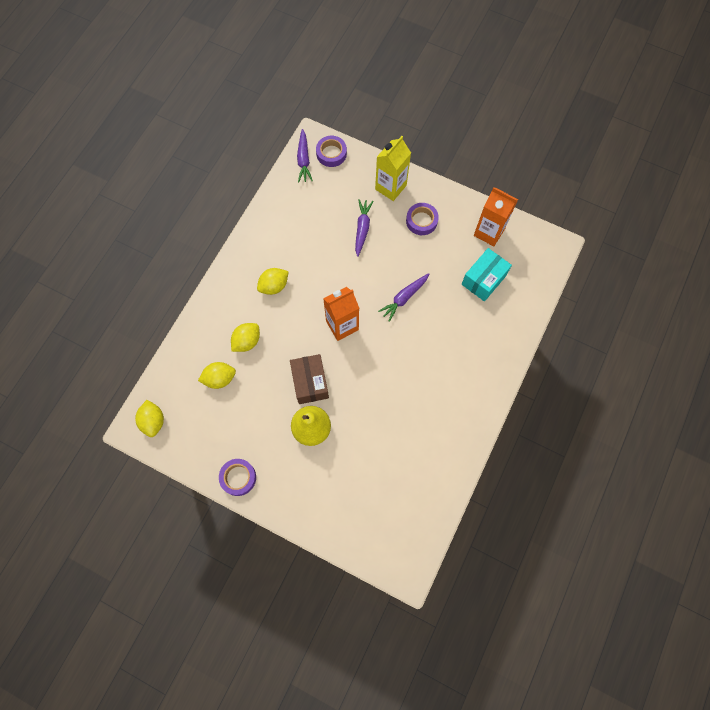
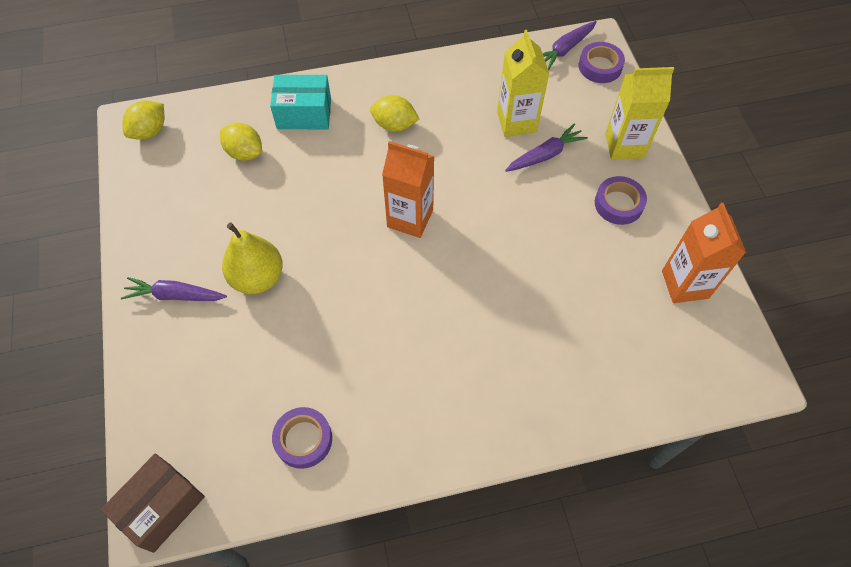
camera: 50 degrees right, 10 degrees down
purple tape [219,459,256,496] -> purple tape moved to [272,407,332,469]
yellow lemon [231,323,260,352] -> none
brown box [290,354,329,404] -> brown box moved to [101,454,205,553]
purple carrot [378,273,429,322] -> purple carrot moved to [121,277,227,301]
turquoise box [462,248,512,301] -> turquoise box moved to [270,75,331,129]
none -> yellow carton [497,30,549,137]

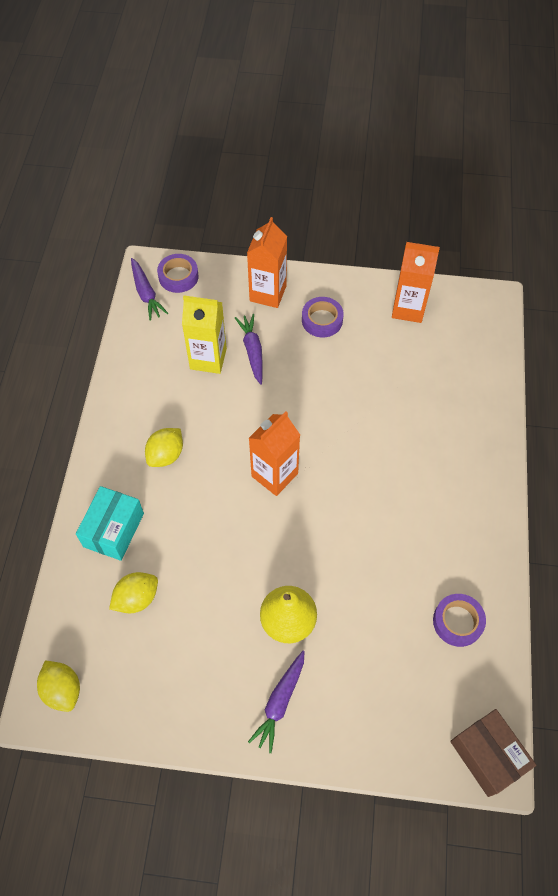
camera: 70 degrees left, 0 degrees up
yellow carton [605,67,674,160] -> orange carton [247,217,287,308]

